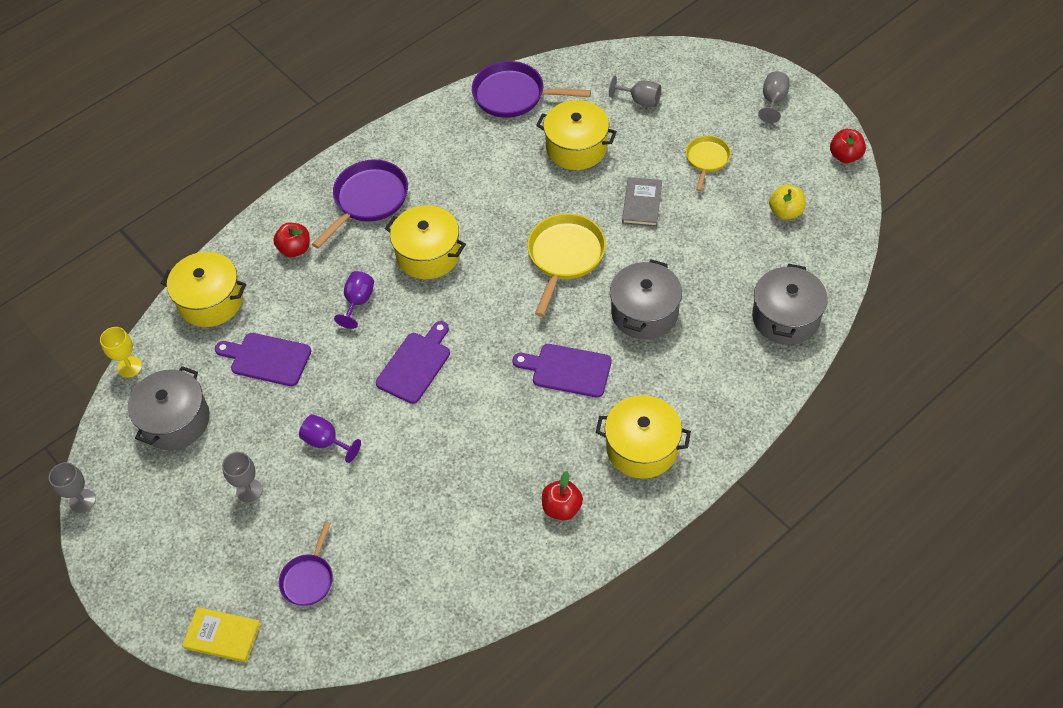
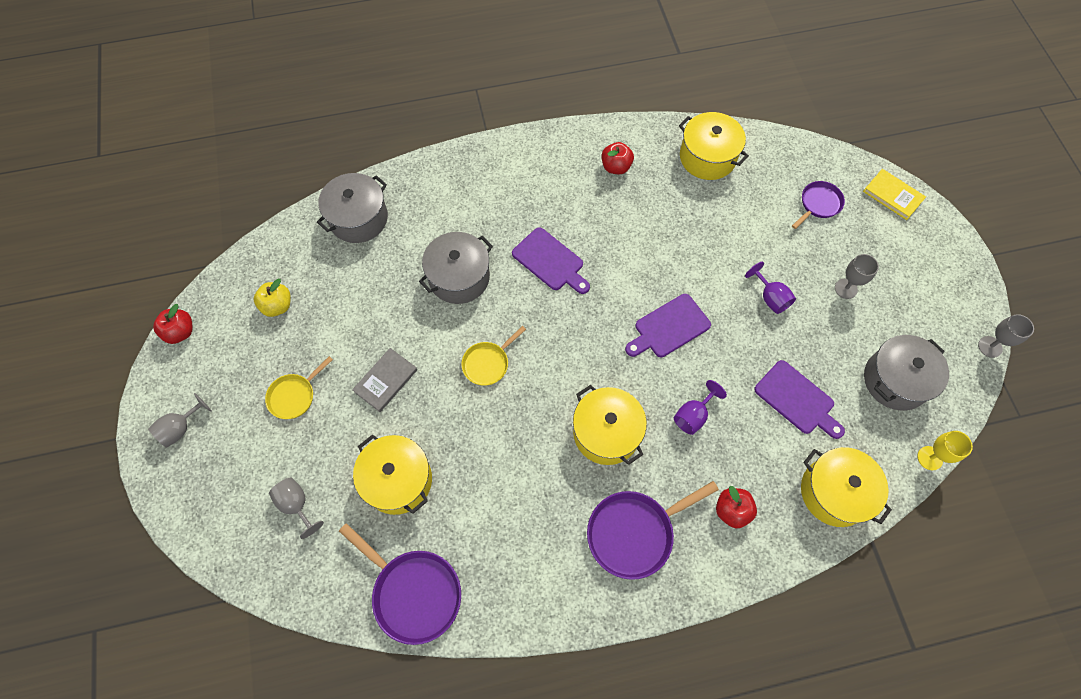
camera: 155 degrees left, 10 degrees up
yellow pan [527,213,606,317] -> yellow pan [461,326,526,386], size x0.60
yellow pot [596,395,691,479] -> yellow pot moved to [679,112,749,180]

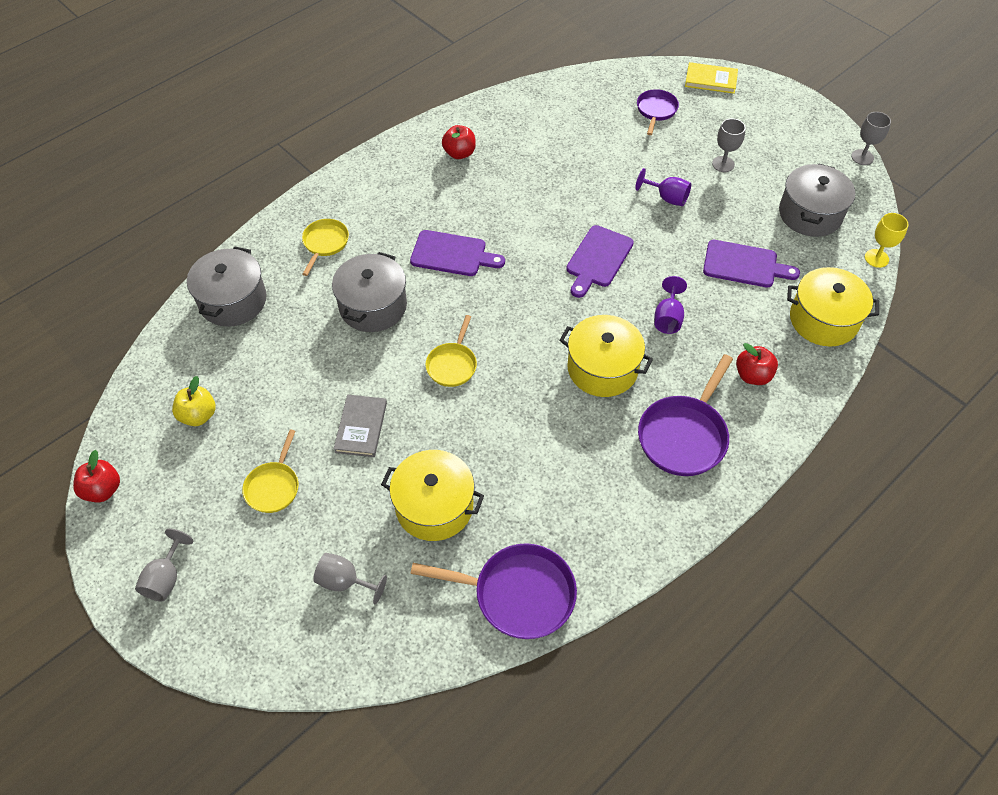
camera: 30 degrees left, 10 degrees down
yellow pot [679,112,749,180] -> none
none -> yellow pan [302,219,349,276]

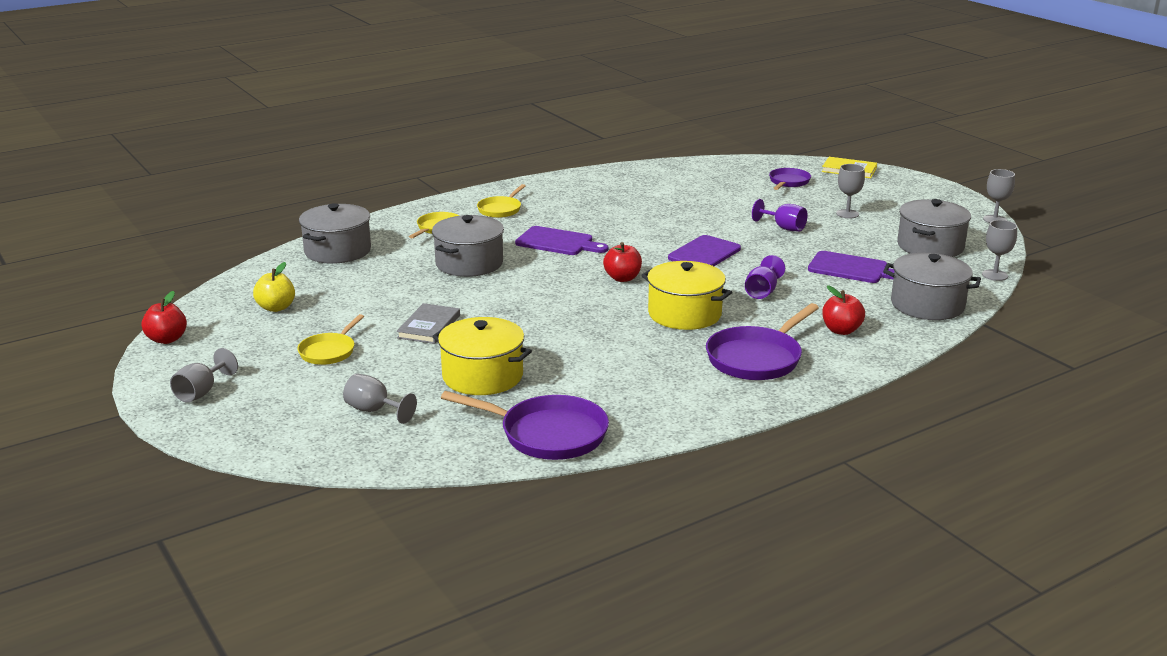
camera: 10 degrees right, 30 degrees down
yellow pan [426,315,477,387] -> yellow pan moved to [477,184,525,218]
red apple [442,125,476,159] -> red apple moved to [603,242,642,282]
yellow pot [787,267,879,347] -> grey pot [883,253,981,320]
yellow goblet [865,213,909,268] -> grey goblet [982,220,1017,281]

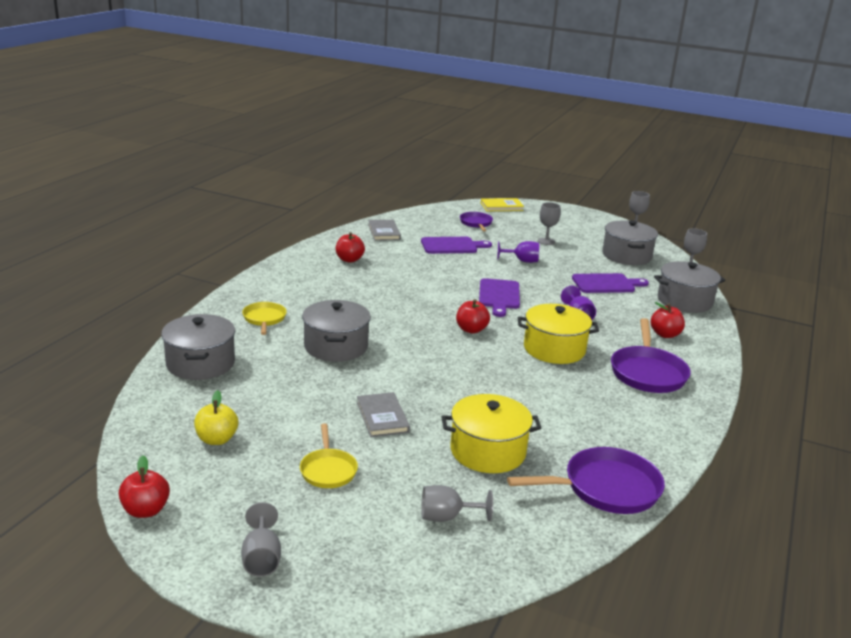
camera: 35 degrees left, 0 degrees up
yellow pan [477,184,525,218] -> none
purple cutting board [515,226,608,255] -> purple cutting board moved to [421,237,492,254]
none -> red apple [336,232,365,263]
none -> grey book [368,220,401,241]

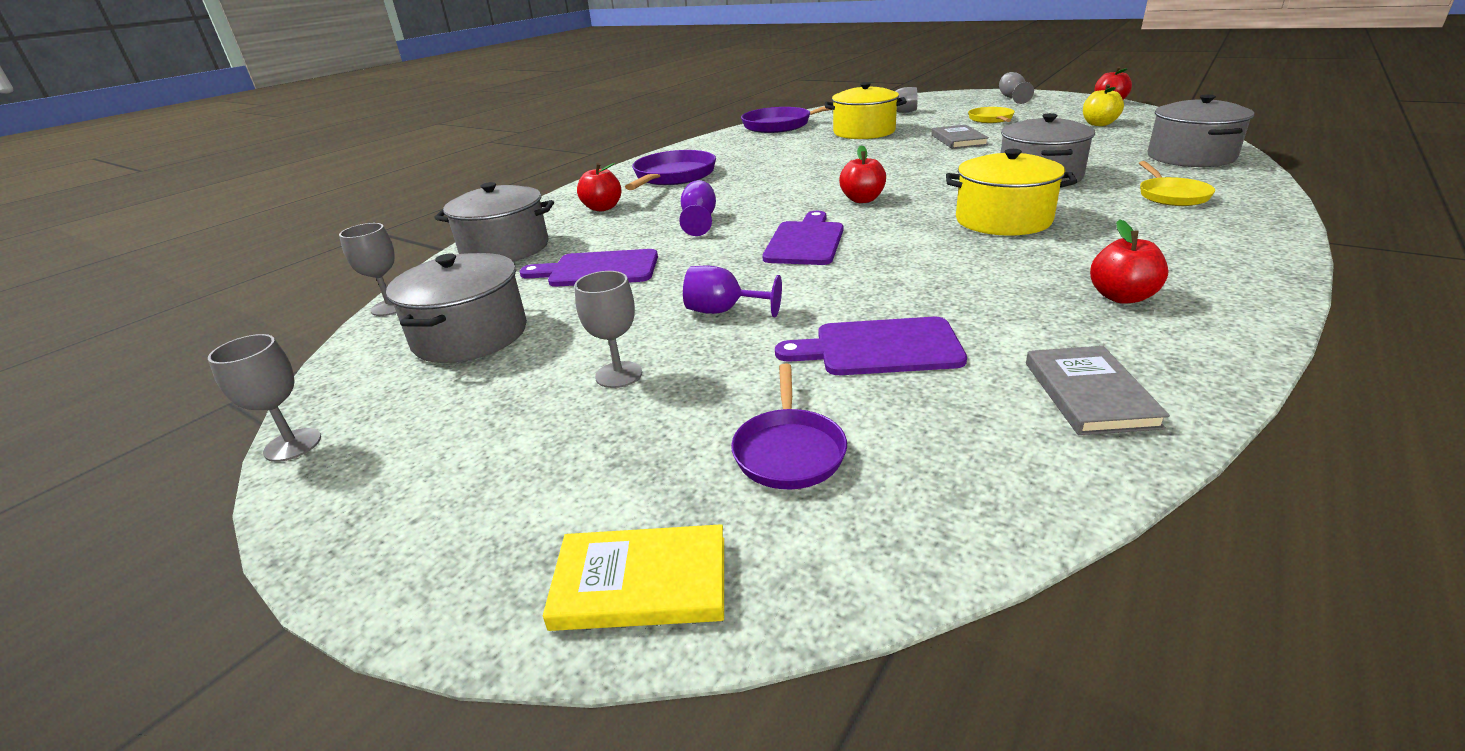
camera: 165 degrees left, 5 degrees up
yellow pot [518,304,599,364] -> yellow pot moved to [946,149,1077,236]

